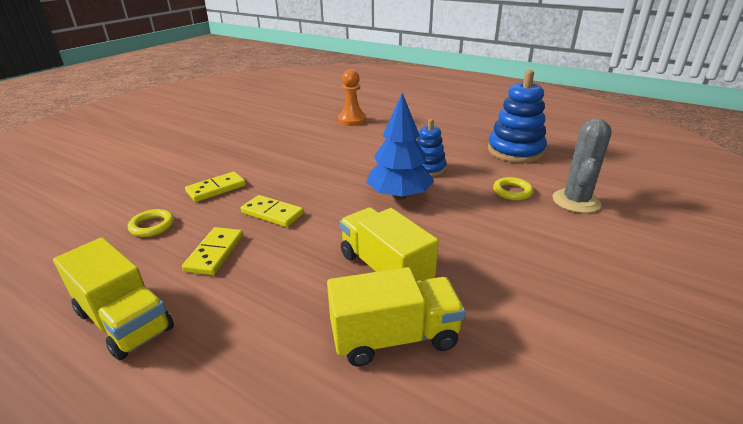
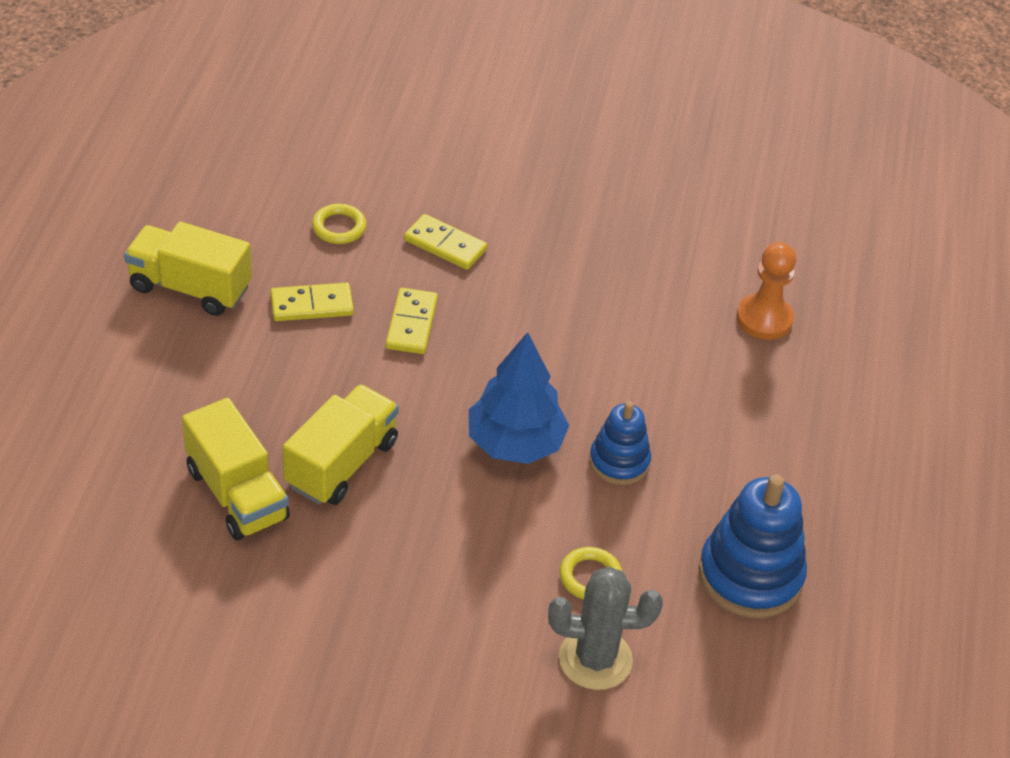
camera: 65 degrees right, 15 degrees up
yellow truck [53,237,174,361] -> yellow truck turned 90 degrees clockwise [124,221,252,316]

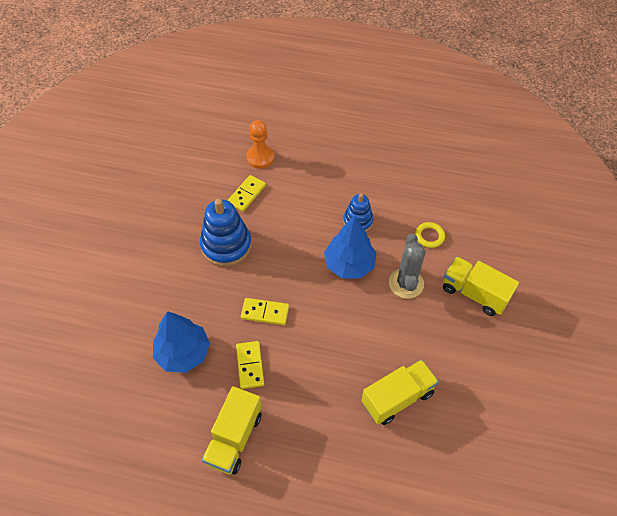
camera: 85 degrees left, 10 degrees up
yellow truck [283,384,399,505] -> yellow truck moved to [443,256,519,316]
yellow ring [312,204,366,244] -> blue tree [153,311,210,373]
yellow domino [404,214,487,270] -> yellow domino moved to [227,175,266,212]
grey cactus [548,566,663,690] -> grey cactus moved to [389,234,426,299]
blue stacking toy [698,474,807,618] -> blue stacking toy moved to [200,199,252,267]

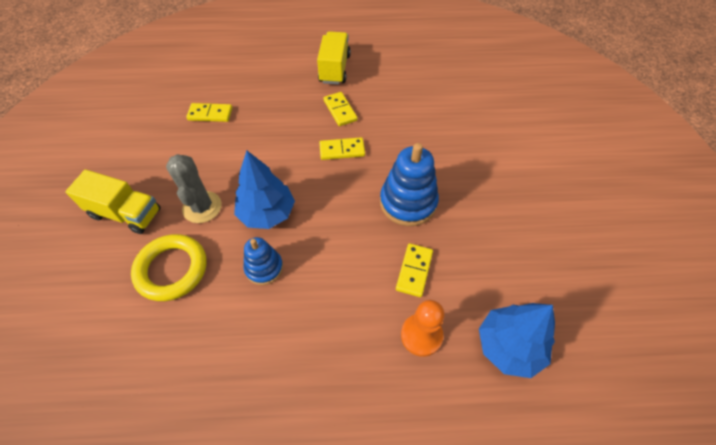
camera: 165 degrees right, 0 degrees up
blue tree [153,311,210,373] -> blue tree moved to [479,303,555,378]
yellow truck [361,359,439,425] -> yellow domino [186,103,232,122]
yellow ring [415,222,445,248] -> yellow ring [131,234,207,301], size x1.92

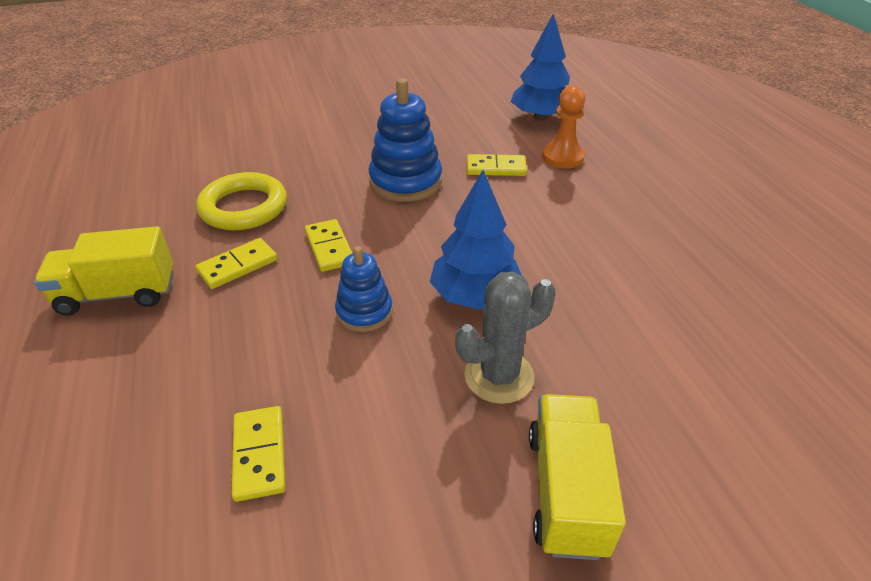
camera: 105 degrees left, 15 degrees down
yellow ring [131,234,207,301] -> yellow ring moved to [196,172,287,230]
blue stacking toy [244,237,283,285] -> blue stacking toy moved to [335,246,393,332]

